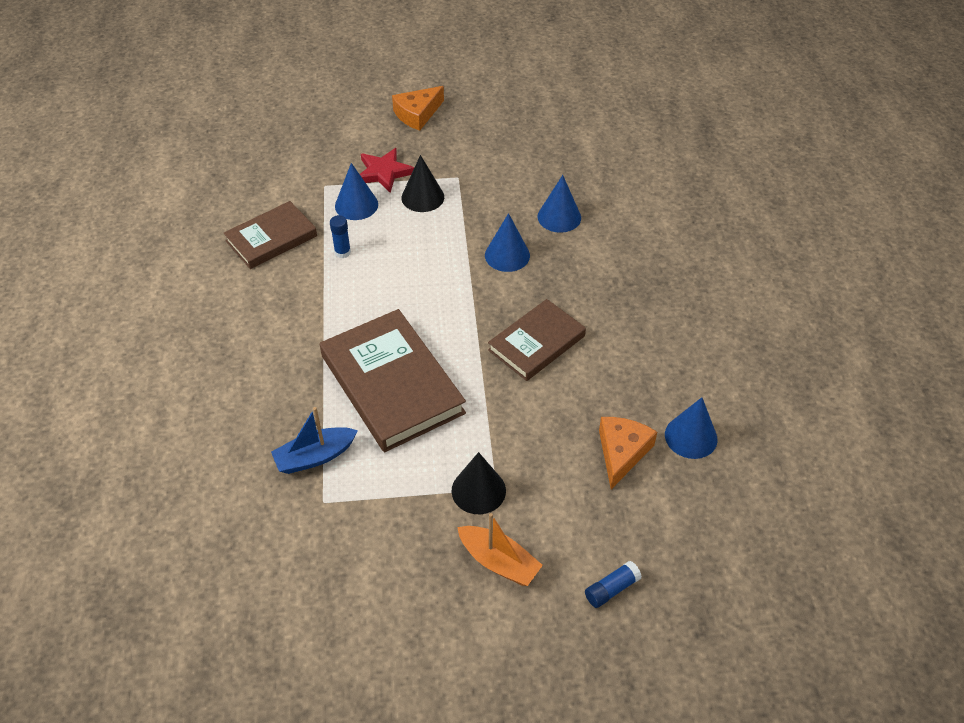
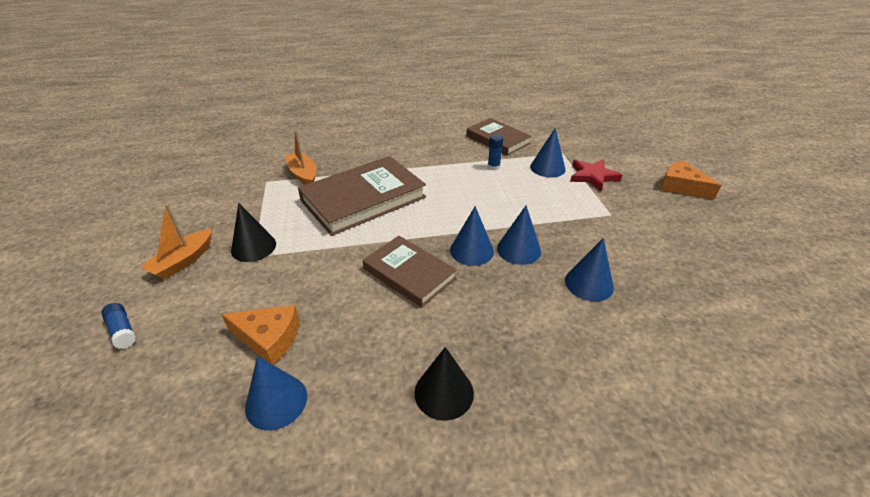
camera: 85 degrees right, 10 degrees down
blue boat [271,407,358,474] -> orange boat [285,130,316,185]
black cone [401,155,444,212] -> black cone moved to [415,347,474,421]
none -> blue cone [450,206,494,266]

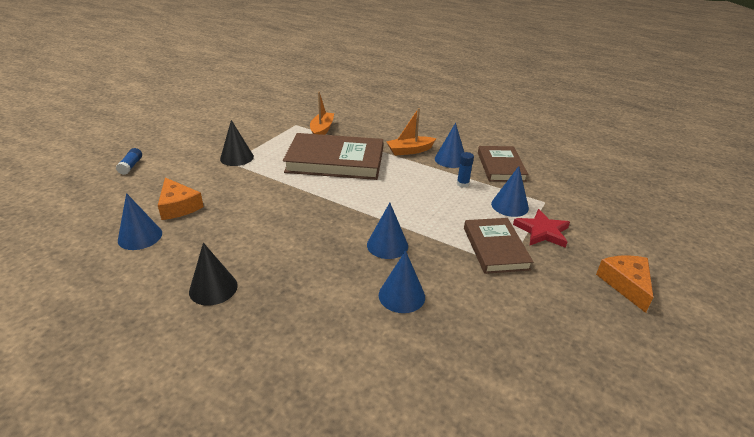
camera: 40 degrees right, 5 degrees down
orange boat [141,204,212,279] -> orange boat moved to [386,108,436,155]
brown book [363,236,457,307] -> brown book moved to [464,218,533,274]
blue cone [450,206,494,266] -> blue cone moved to [435,123,464,168]

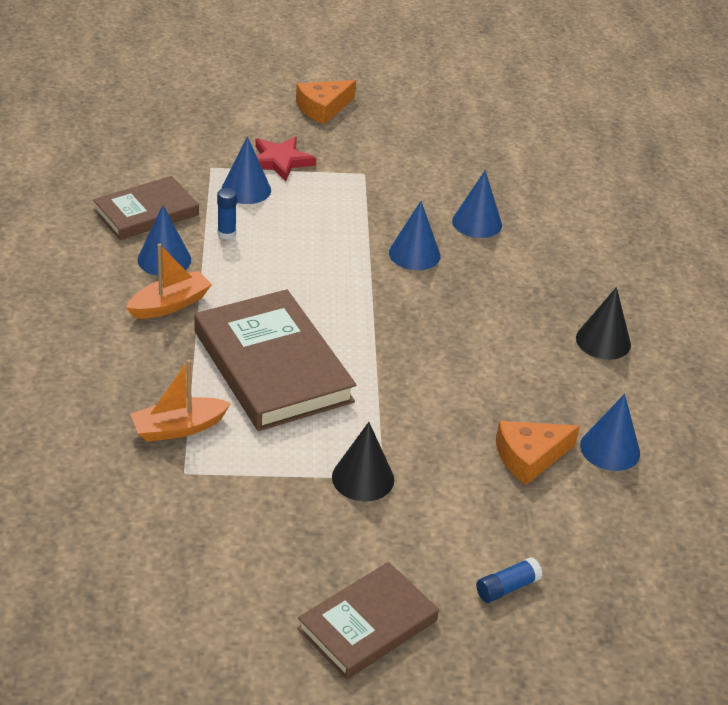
camera: 125 degrees left, 5 degrees up
orange cheese [158,178,204,220] -> orange cheese turned 135 degrees counterclockwise [496,421,580,485]
orange boat [386,108,436,155] -> orange boat turned 75 degrees counterclockwise [126,243,212,319]
brown book [464,218,533,274] -> brown book moved to [297,562,439,680]

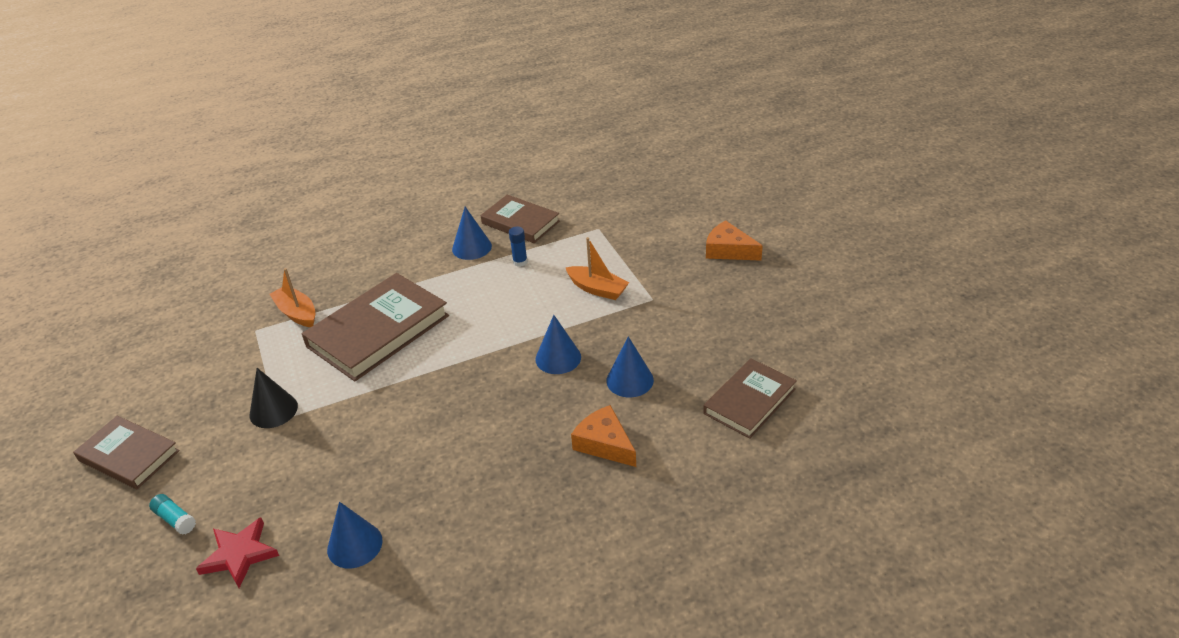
camera: 75 degrees right, 0 degrees up
orange boat [126,243,212,319] -> orange boat moved to [566,237,629,300]
blue cone [221,136,271,204] -> none
red star [255,136,316,181] -> red star moved to [196,517,279,588]
blue glue stick [476,557,543,603] -> turquoise glue stick [149,494,196,535]
orange cheese [496,421,580,485] -> orange cheese moved to [571,405,636,467]
black cone [576,287,631,360] -> none
none -> brown book [703,358,797,439]

